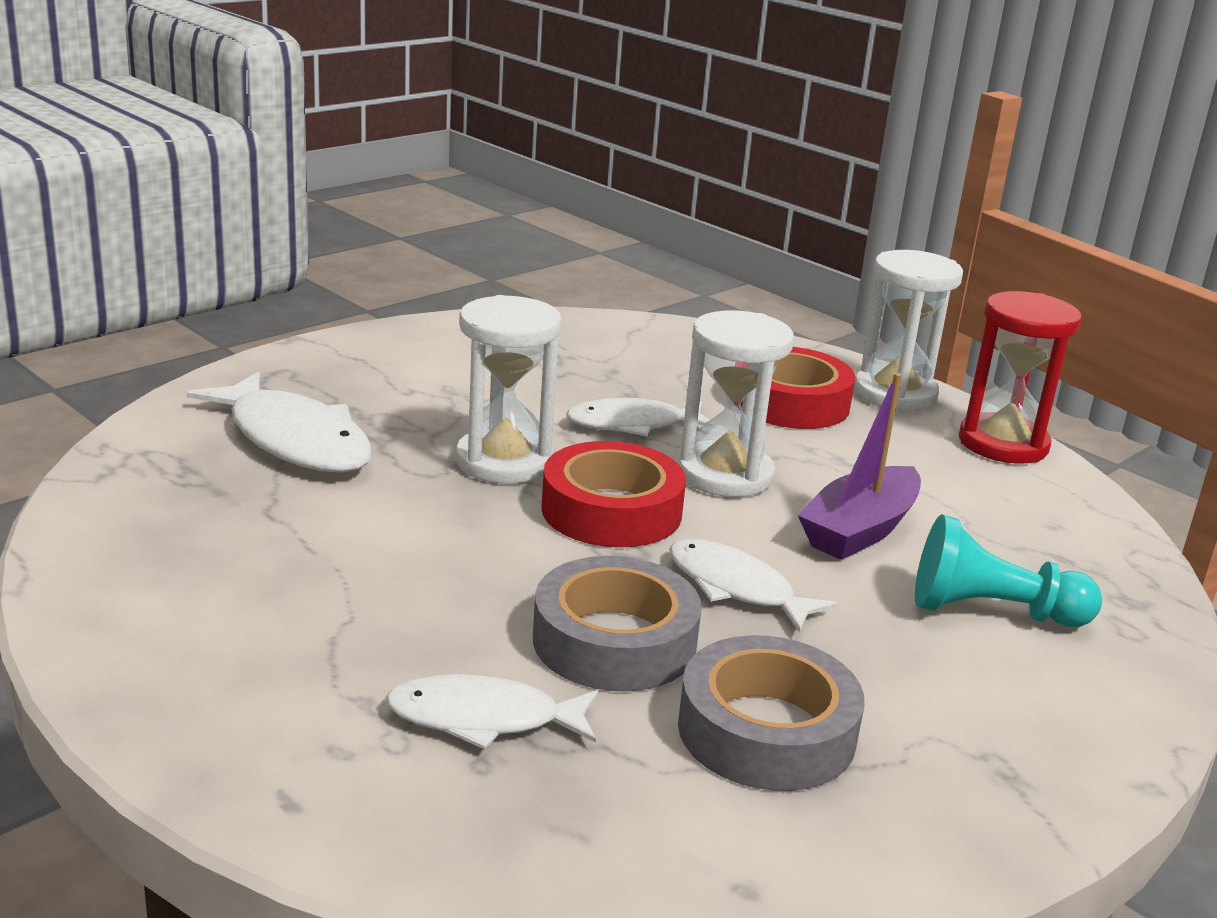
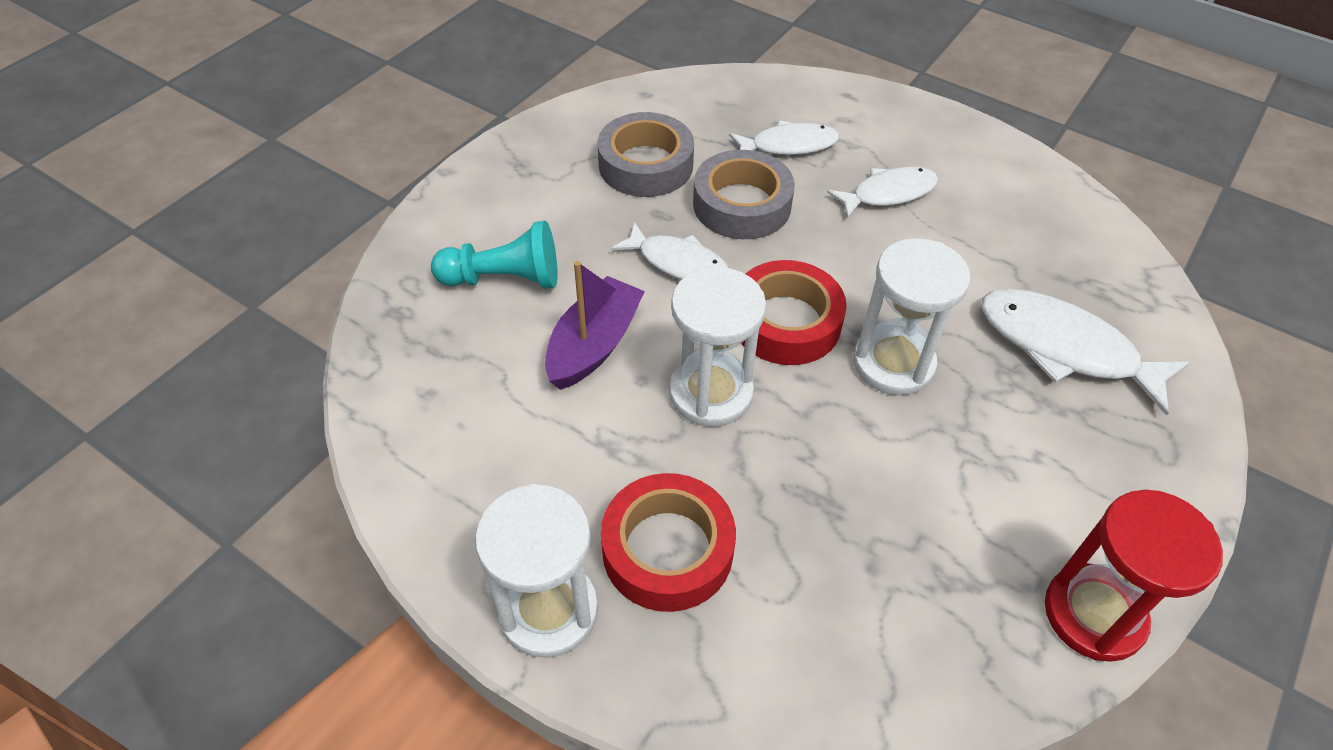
camera: 170 degrees right, 25 degrees up
white fish [566,398,709,437] -> white fish moved to [827,167,939,219]
red hourglass [959,291,1082,464] -> red hourglass moved to [1045,490,1223,662]

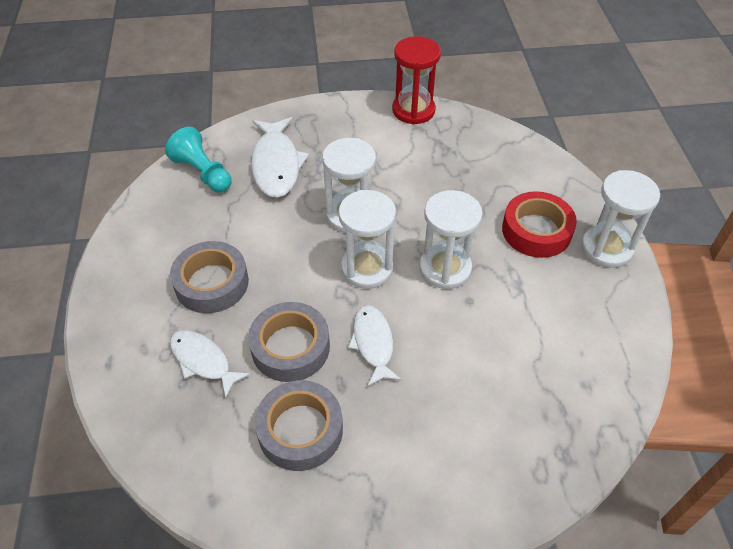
camera: 130 degrees left, 0 degrees up
turquoise pawn [431,221,558,289] -> turquoise pawn moved to [165,127,231,192]
purple boat [545,261,645,390] -> none
red tape [741,260,847,365] -> white hourglass [338,190,396,289]
white fish [827,167,939,219] -> grey tape [170,241,249,313]

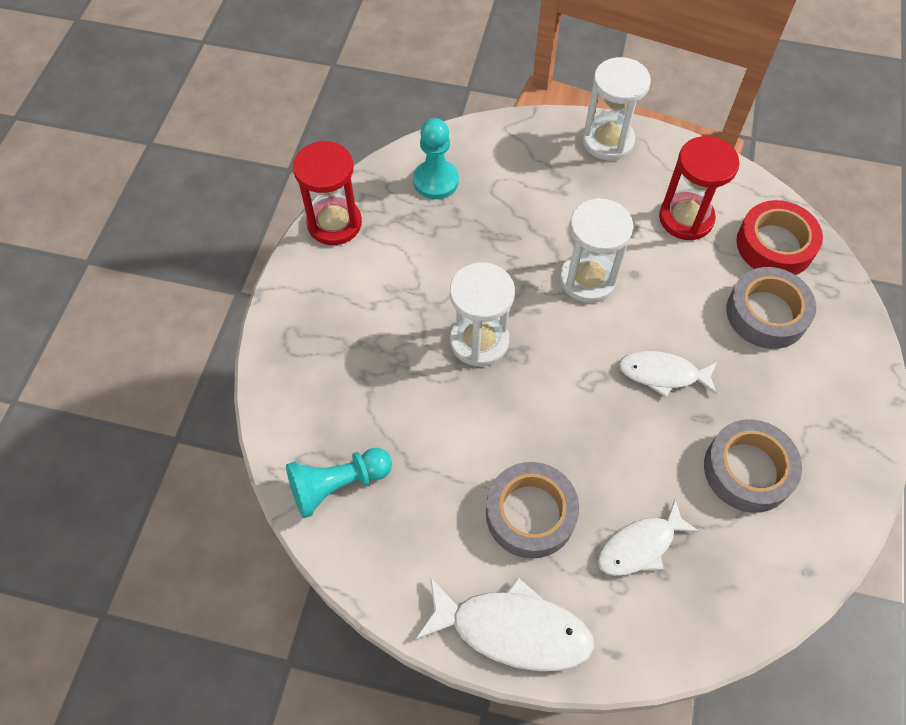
camera: 70 degrees left, 10 degrees up
grey tape [248,302,330,382] -> grey tape moved to [726,267,816,349]
white fish [251,117,309,198] -> white fish moved to [415,577,594,671]
white hourglass [338,190,396,289] -> none
red tape [502,191,577,258] -> red tape moved to [736,200,823,275]
none -> turquoise pawn [413,118,459,199]
none -> red hourglass [659,136,740,240]

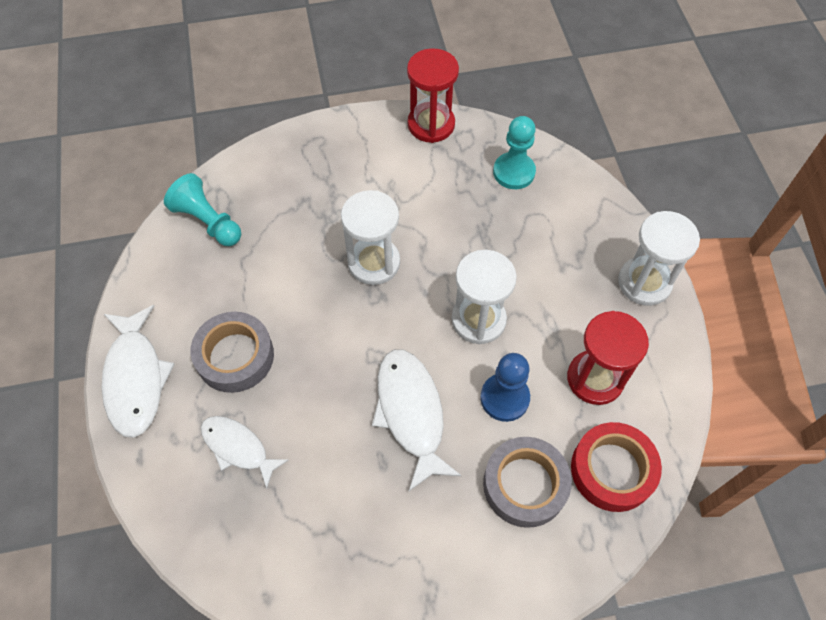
camera: 65 degrees right, 0 degrees up
white fish [619,351,717,397] -> white fish [372,349,462,491], size x1.54
grey tape [704,419,802,513] -> none
none -> blue pawn [480,353,530,422]

